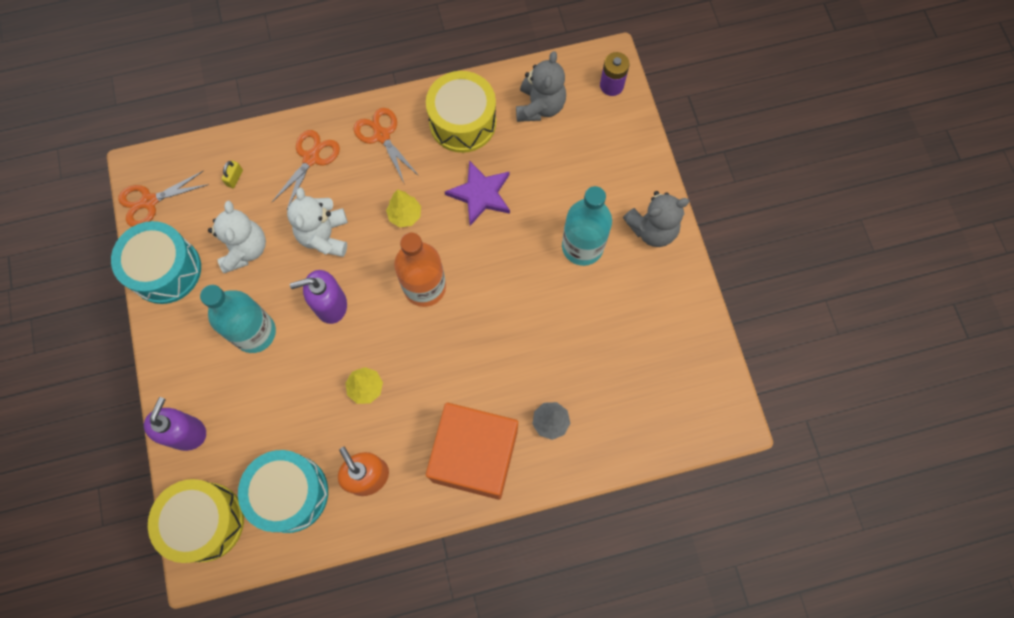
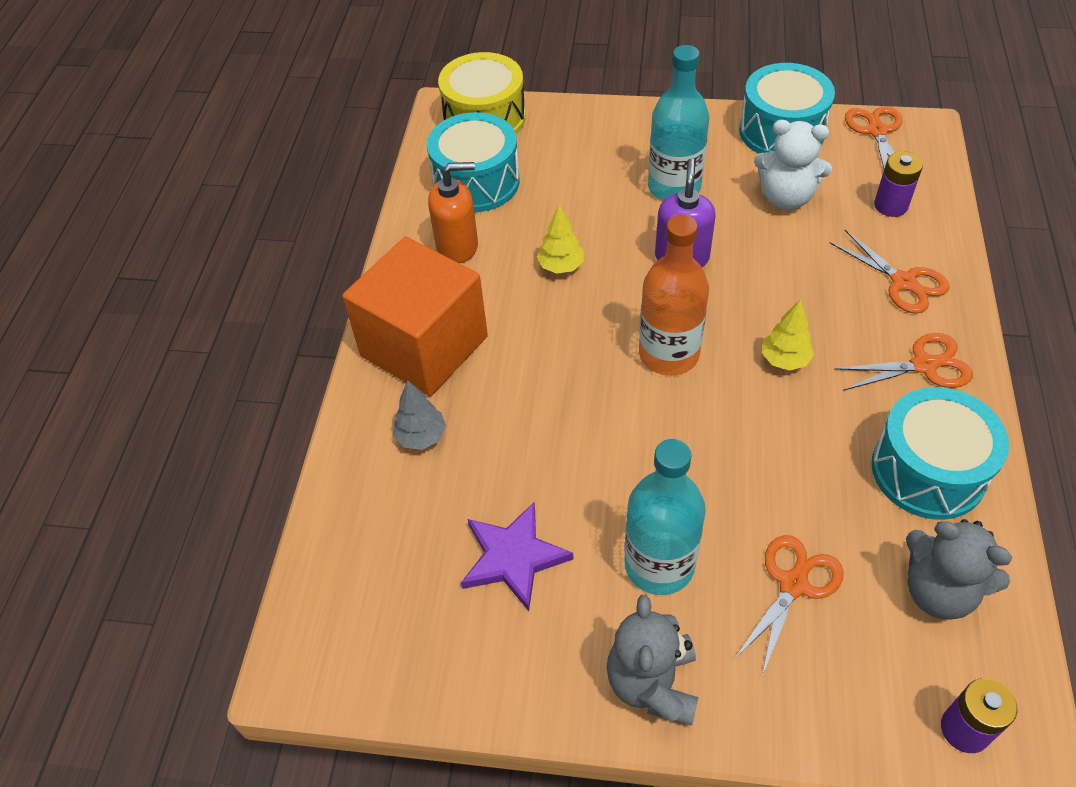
camera: 115 degrees right, 20 degrees down
purple soap dispenser [144,397,206,451] -> none
yellow padlock [221,160,243,188] -> purple battery [874,151,923,217]
white teddy bear [287,187,348,257] -> none
yellow drum [426,71,496,153] -> turquoise drum [871,387,1009,520]
purple star [445,160,510,226] -> purple star moved to [461,502,573,611]
none -> orange scissors [734,535,844,676]

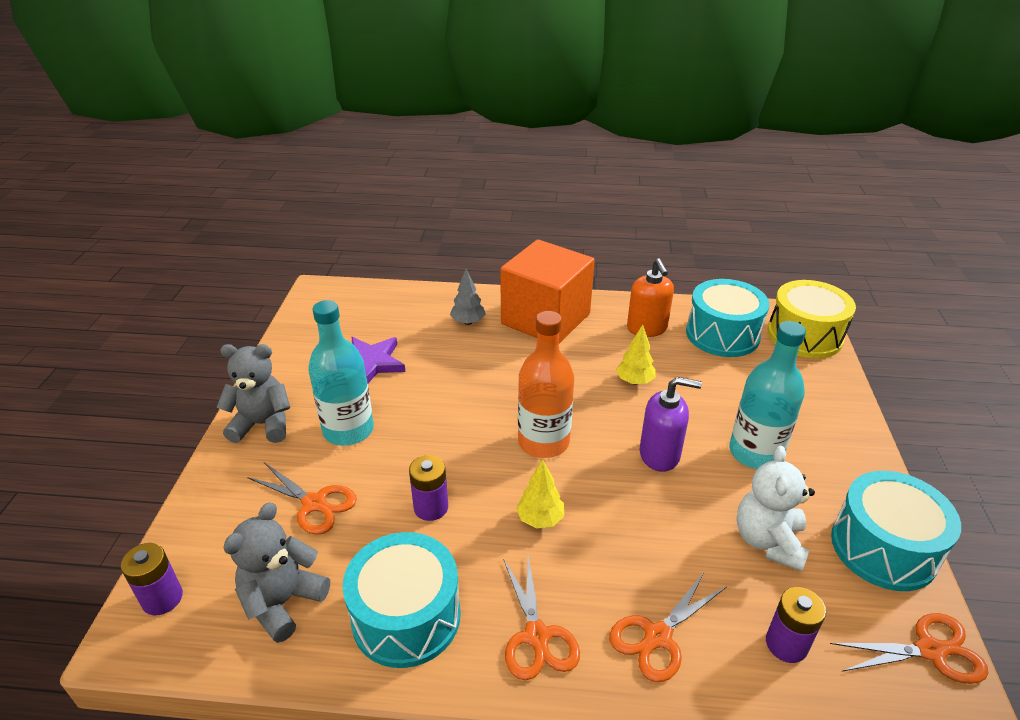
camera: 85 degrees right, 15 degrees down
none -> purple battery [409,455,448,521]

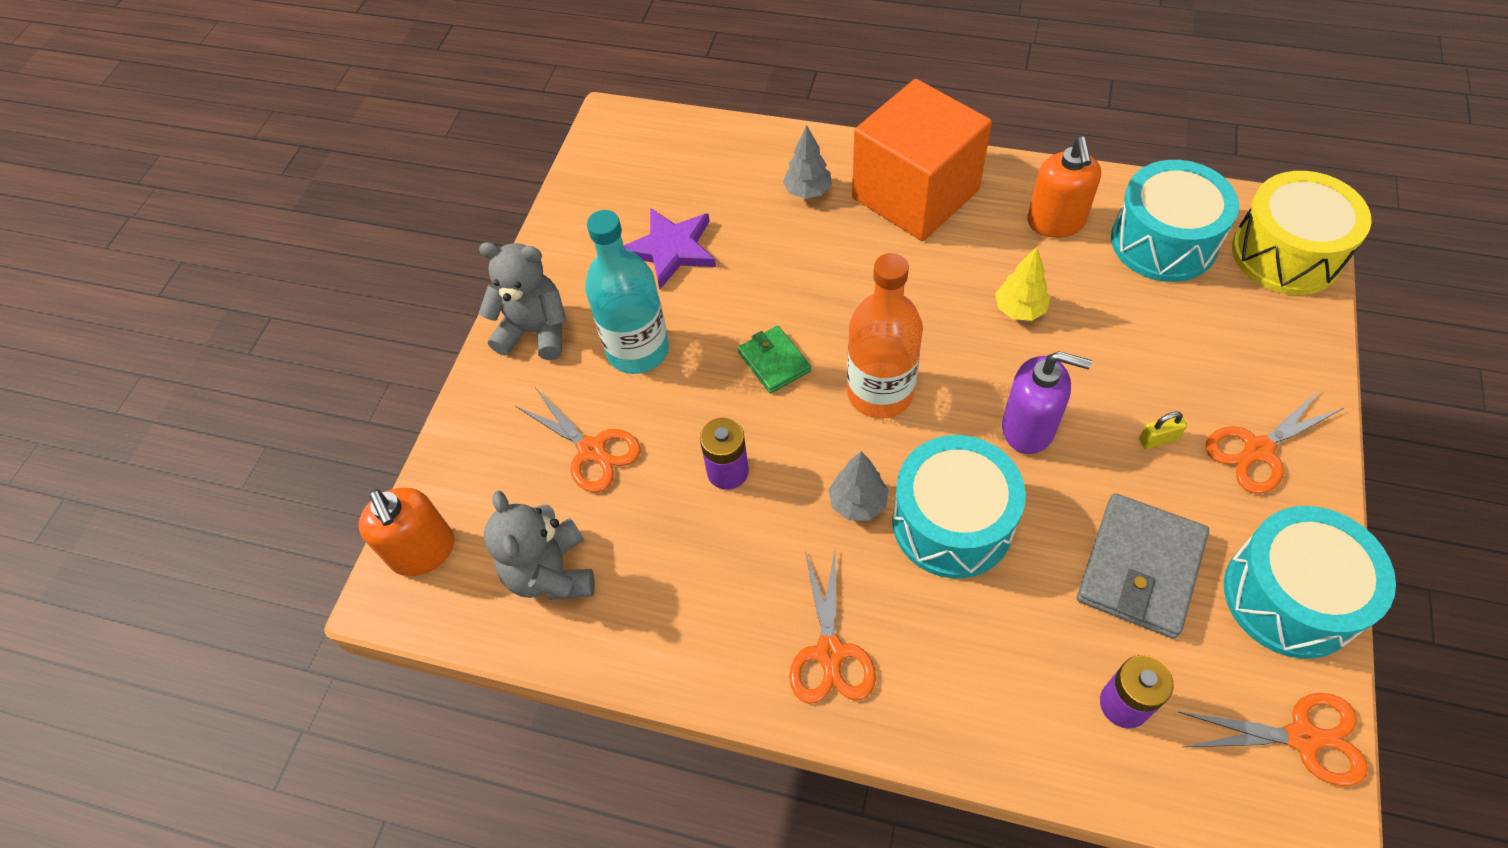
camera: 15 degrees right, 20 degrees up
purple battery [121,543,183,615] -> orange soap dispenser [358,488,454,576]
grey teddy bear [223,502,330,643] -> grey teddy bear turned 60 degrees counterclockwise [484,490,595,600]
turquoise drum [343,532,461,668] -> turquoise drum moved to [892,435,1026,578]
yellow tree [516,460,564,528] -> grey tree [828,451,889,520]
orange scissors [609,572,727,682] -> orange scissors moved to [1206,391,1344,494]
turquoise bottle [729,321,806,469] -> yellow padlock [1139,412,1187,449]
white teddy bear [737,446,815,572] -> grey wallet [1077,493,1209,639]
none -> green wallet [738,326,811,394]

